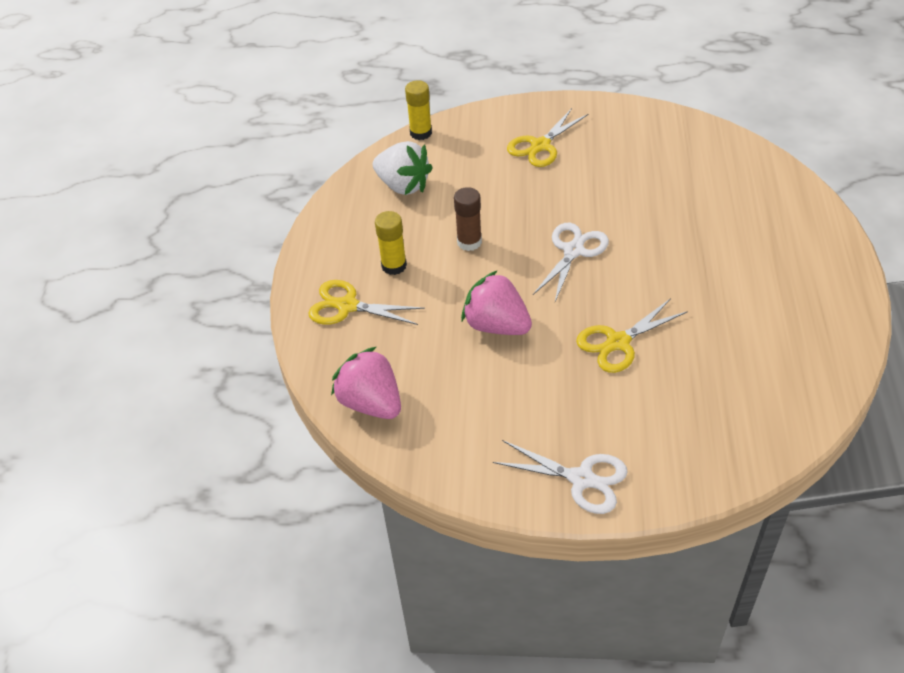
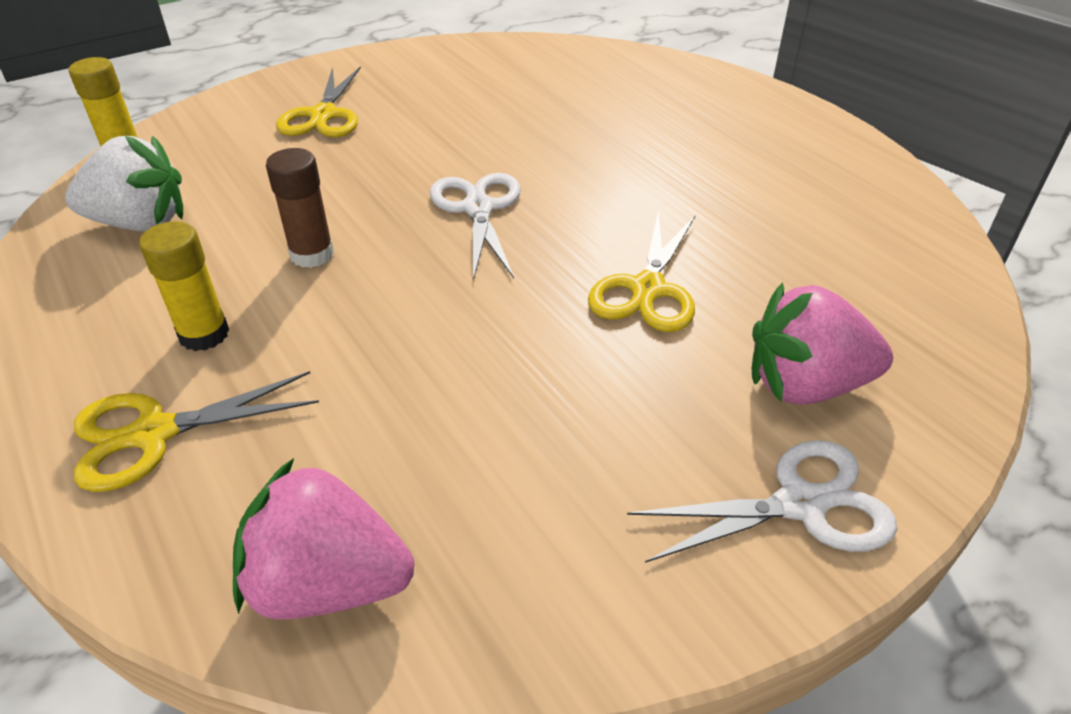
camera: 40 degrees left, 5 degrees down
pink strawberry [461,270,532,335] -> pink strawberry moved to [752,282,893,404]

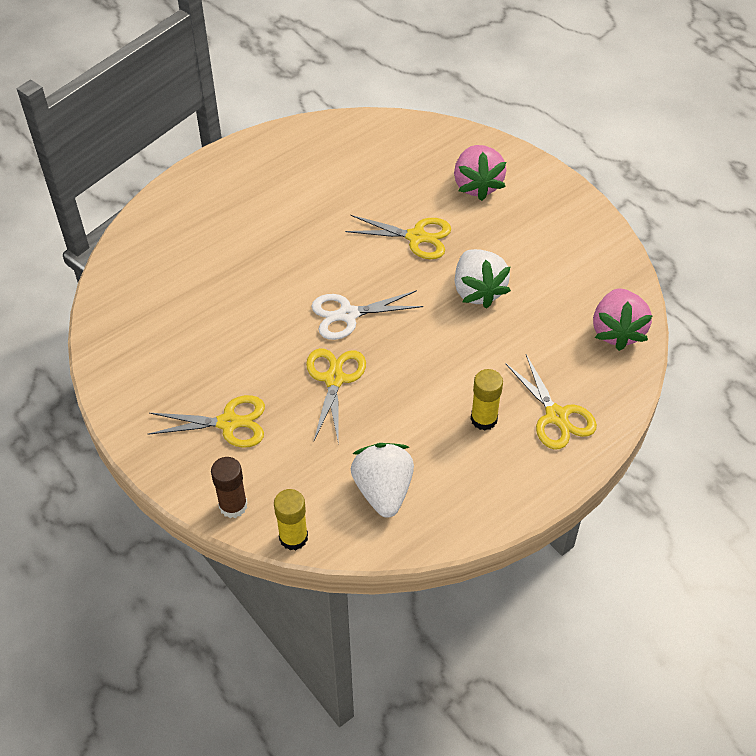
camera: 95 degrees left, 10 degrees up
brown glue stick [266,148,334,268] -> brown glue stick moved to [211,457,247,518]
white scissors [627,440,897,563] -> none
none -> yellow scissors [306,348,366,440]
none -> white strawberry [455,249,511,309]

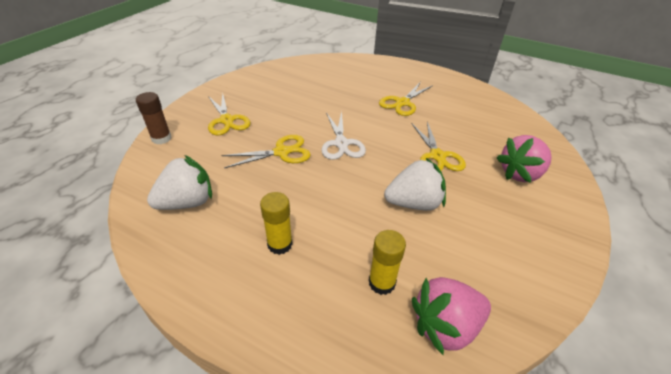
camera: 65 degrees right, 10 degrees down
yellow glue stick [274,489,308,550] -> yellow glue stick moved to [369,230,406,295]
white scissors [312,290,423,340] -> white scissors turned 150 degrees counterclockwise [321,111,366,160]
white strawberry [455,249,511,309] -> white strawberry turned 150 degrees counterclockwise [384,158,446,211]
yellow scissors [505,354,597,449] -> yellow scissors moved to [379,82,432,116]

